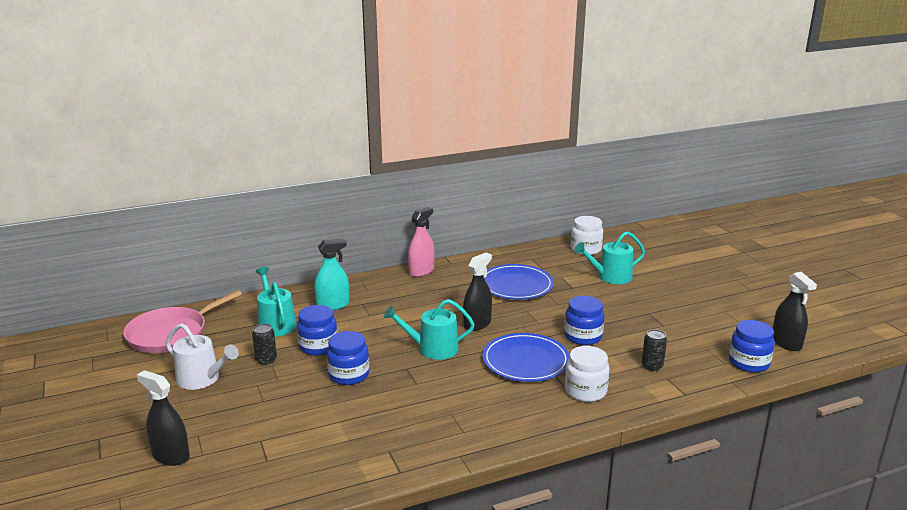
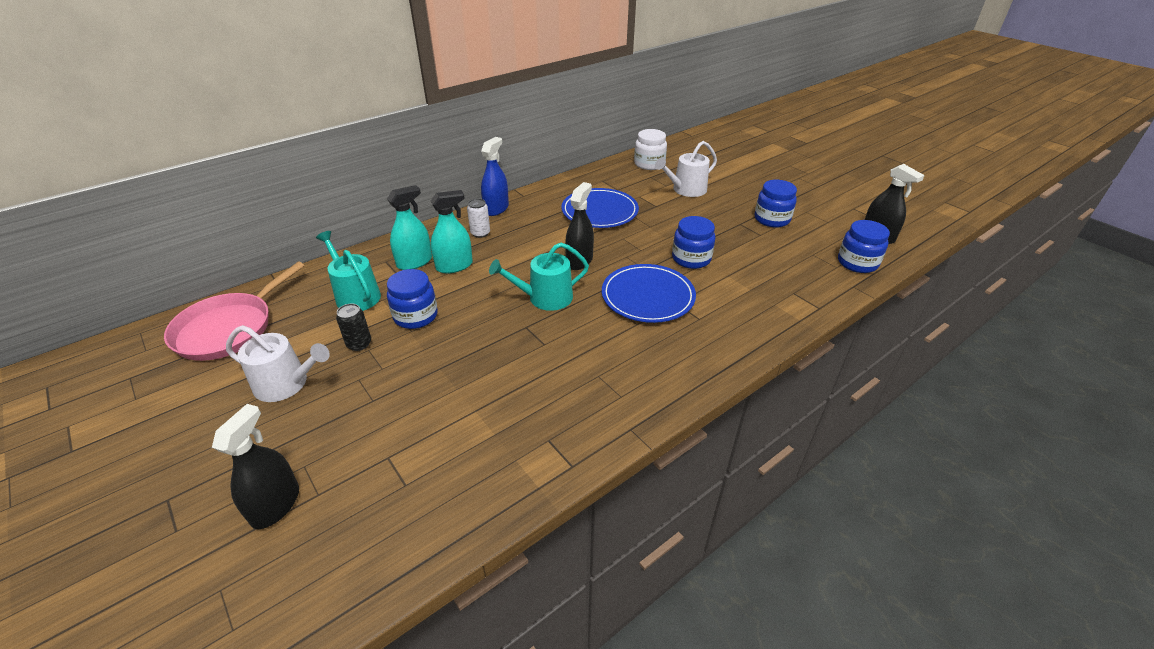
camera: 15 degrees left, 15 degrees up
black spray bottle [137,370,190,466] -> black spray bottle turned 90 degrees clockwise [212,404,299,529]
blue jar [327,331,369,385] -> blue jar moved to [755,180,797,228]
pink spray bottle [408,207,435,277] -> blue spray bottle [481,137,509,216]
white jar [565,346,609,402] -> none
turquoise watering can [575,231,645,284] -> white watering can [655,141,717,197]
black can [642,329,667,371] -> none
none -> turquoise spray bottle [430,190,473,273]
none -> white can [467,198,490,238]

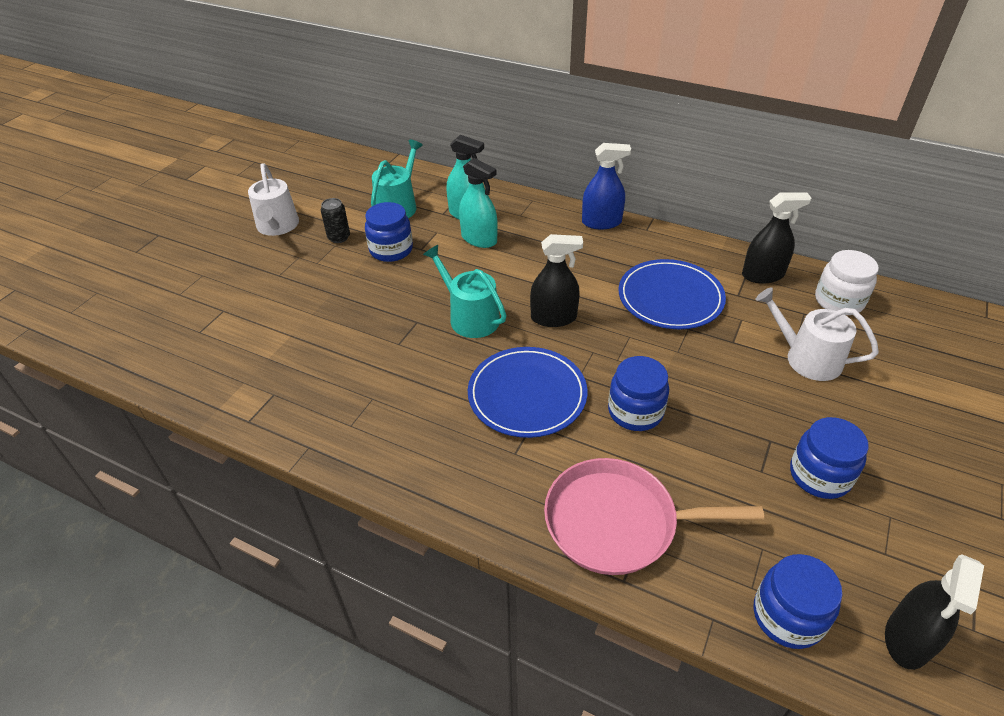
camera: 65 degrees right, 5 degrees up
pink pan [164,262,305,361] -> pink pan moved to [544,458,764,575]
black spray bottle [212,404,299,529] -> black spray bottle moved to [742,192,811,284]
white can [467,198,490,238] -> none

